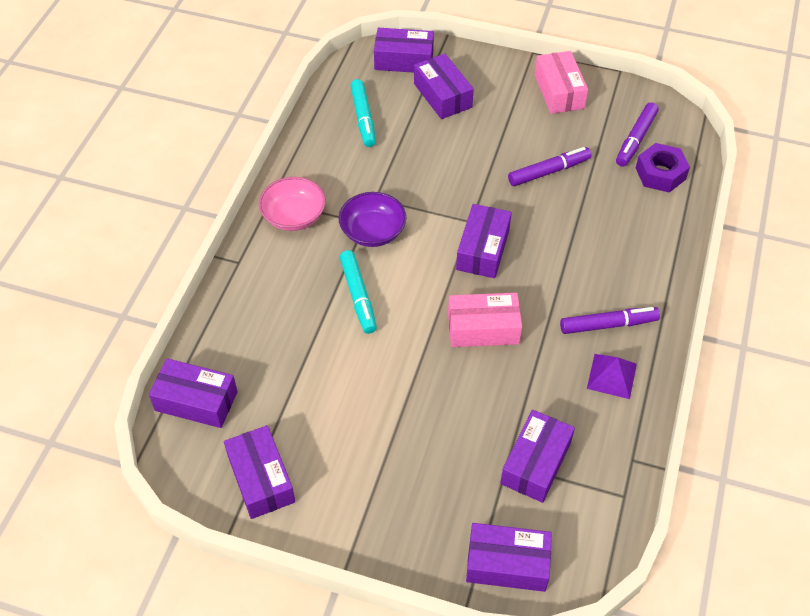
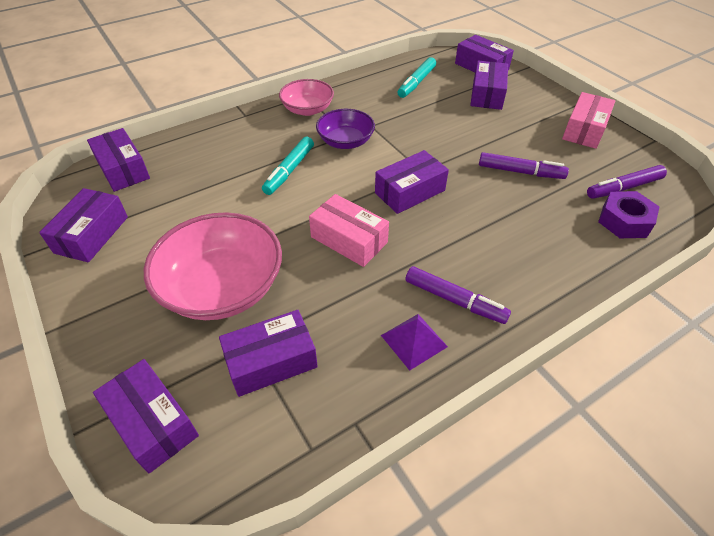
camera: 40 degrees right, 5 degrees down
none -> pink bowl [144,212,282,320]

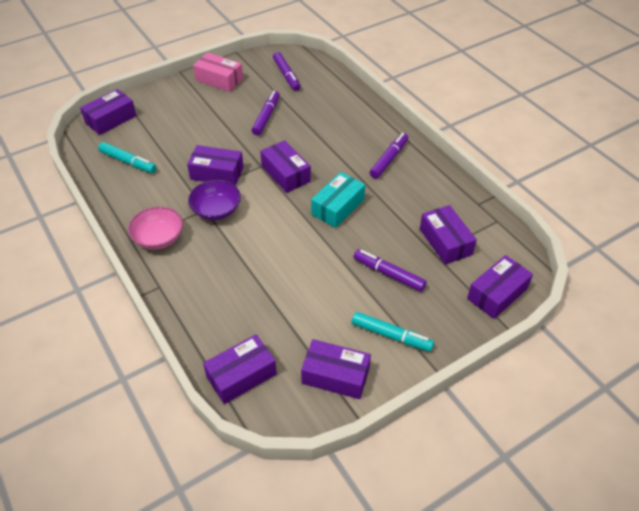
camera: 90 degrees left, 0 degrees up
pink bowl [144,212,282,320] -> purple marker [354,249,427,292]
turquoise marker [262,137,314,195] -> turquoise marker moved to [352,312,434,352]
pink box [309,194,389,267] -> turquoise box [311,172,365,228]
purple pyramid [381,314,448,371] -> none
purple box [470,61,508,110] -> purple box moved to [187,145,244,186]
purple nut [598,191,659,238] -> none

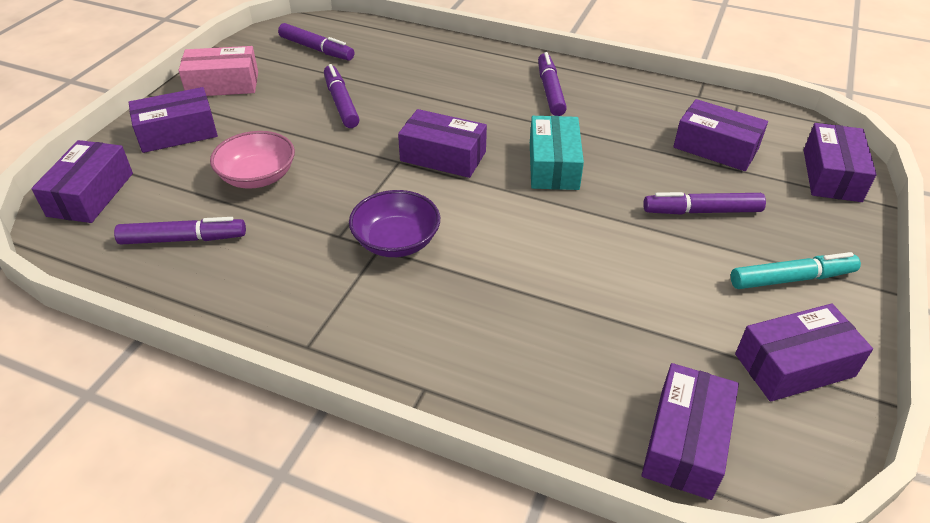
camera: 35 degrees left, 5 degrees down
turquoise marker [98,142,157,173] -> purple marker [114,217,246,245]
pink bowl [128,206,183,250] -> pink bowl moved to [210,131,295,189]
purple box [187,145,244,186] -> purple box moved to [128,87,218,153]

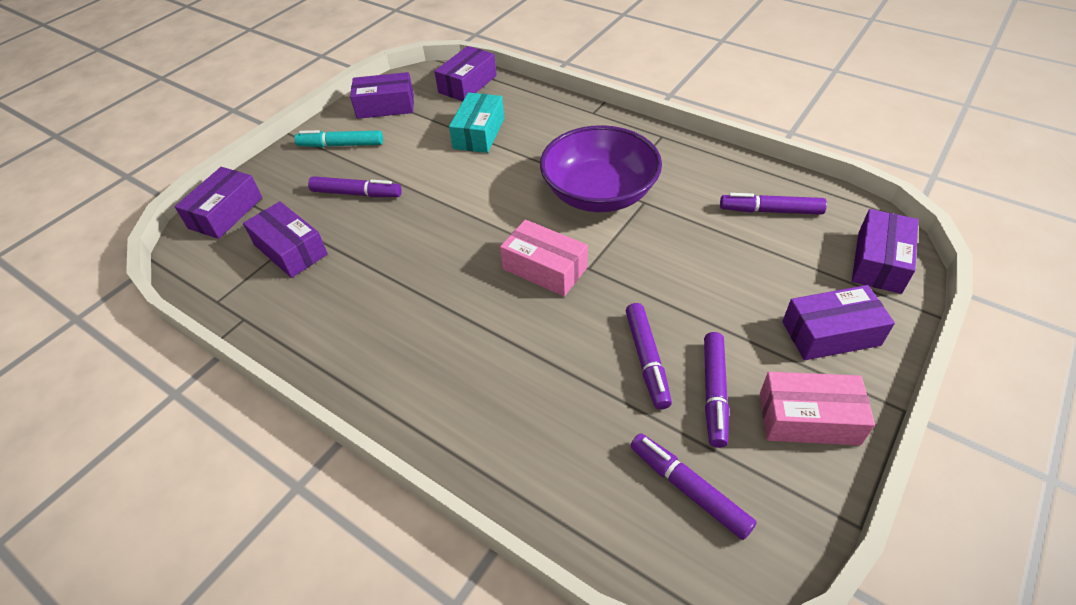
camera: 165 degrees left, 5 degrees up
pink bowl [210,131,295,189] -> none
purple bowl [349,190,440,257] -> purple bowl [540,125,662,212], size x1.69
purple box [398,109,487,178] -> pink box [500,220,588,296]
turquoise box [530,116,584,190] -> turquoise box moved to [449,93,504,153]
purple marker [538,52,567,116] -> purple marker moved to [704,332,729,448]

